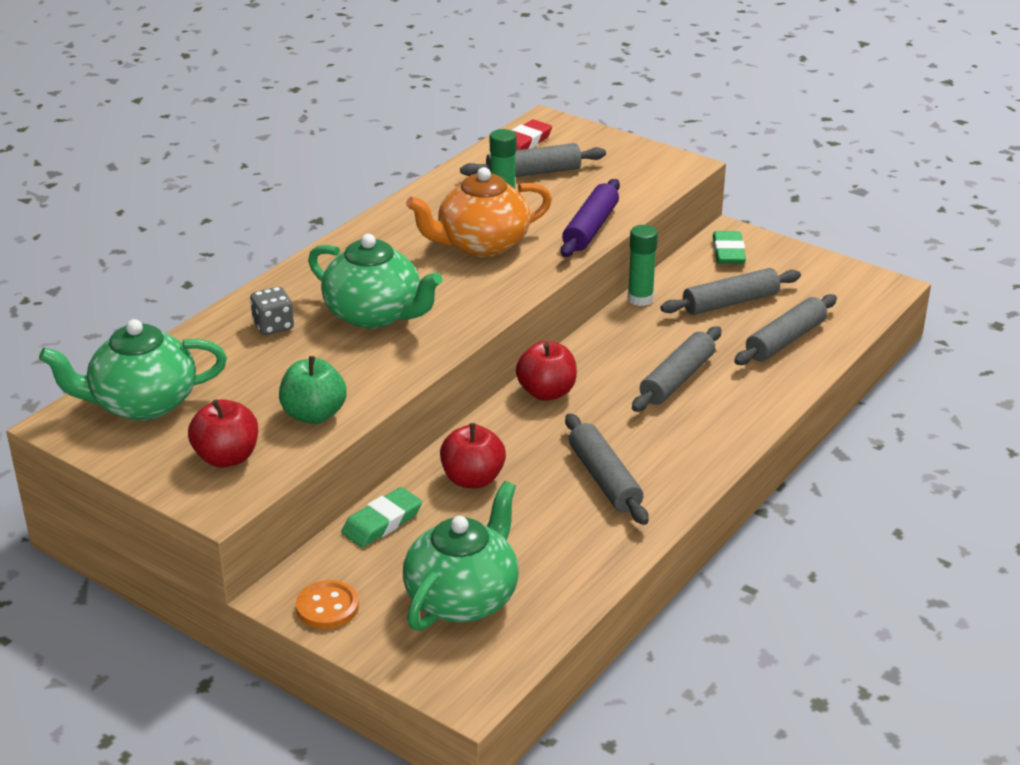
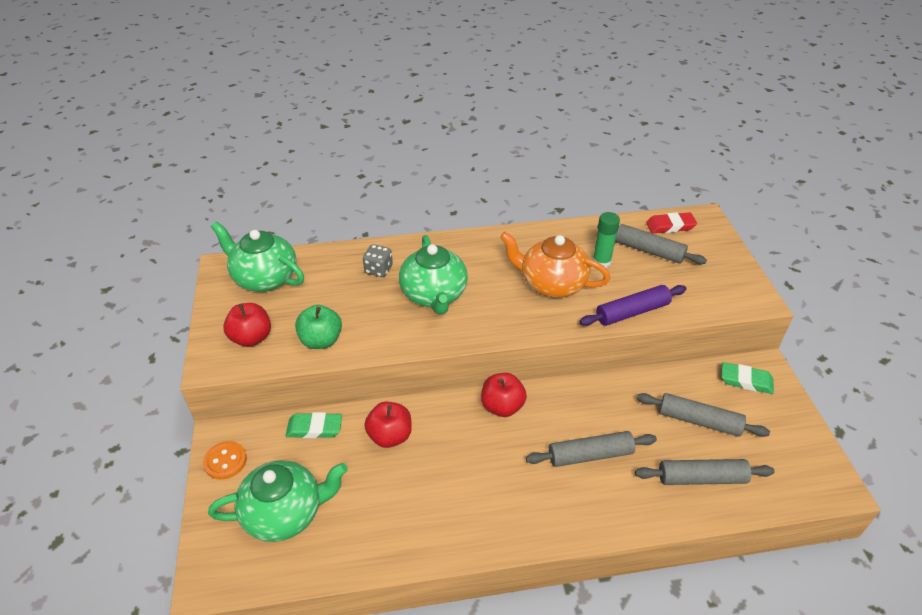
camera: 45 degrees right, 10 degrees up
grey rolling pin [565,413,649,525] -> none
green glue stick [628,225,658,306] -> none
green eraser [713,231,746,264] -> green eraser turned 60 degrees clockwise [722,362,774,394]

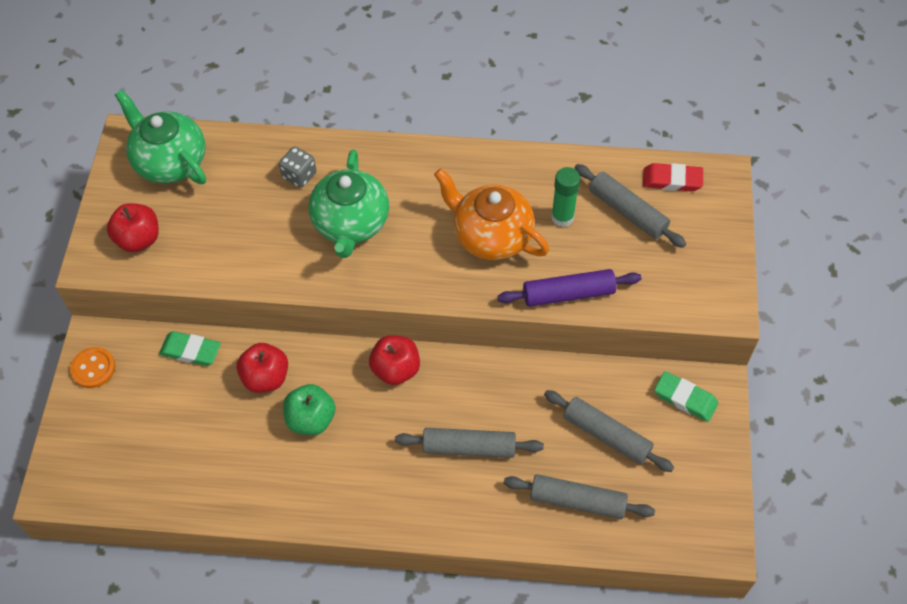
camera: 15 degrees right, 15 degrees up
green teapot [208,460,348,542] -> none
green apple [295,305,342,349] -> green apple moved to [283,384,336,435]

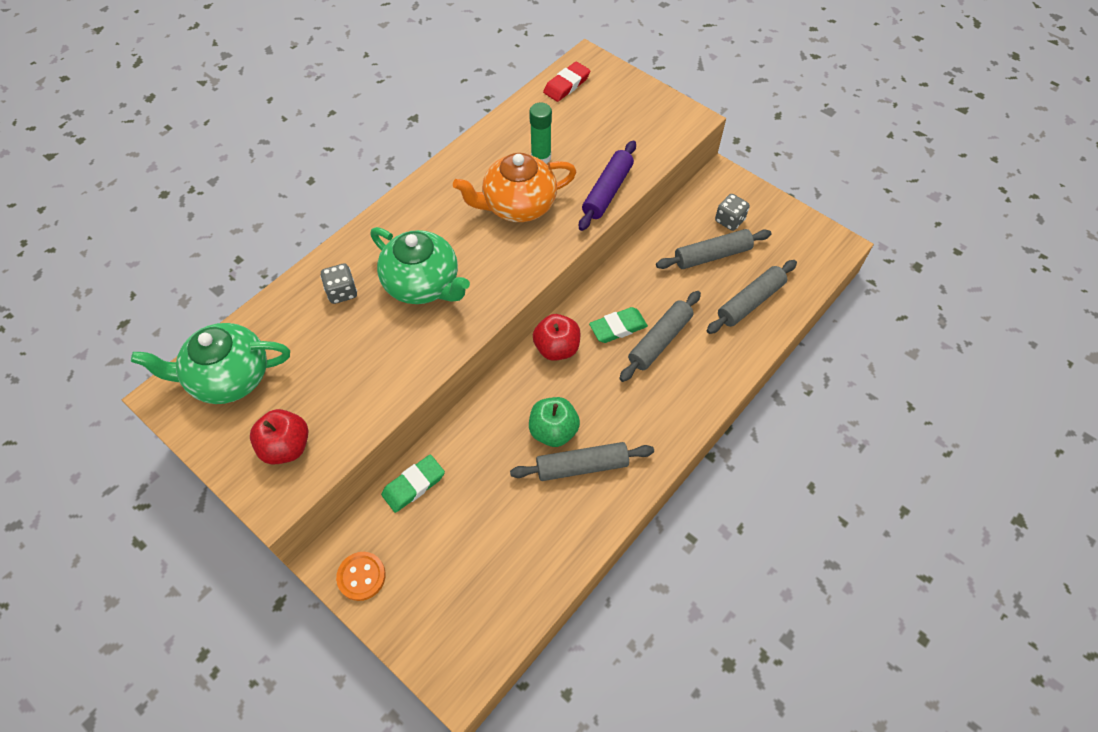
camera: 55 degrees left, 0 degrees up
red apple [236,343,288,393] -> none
grey rolling pin [575,164,686,248] -> grey rolling pin moved to [510,442,654,481]
green eraser [654,371,718,422] -> green eraser moved to [589,307,648,343]
none -> grey dice [715,194,750,231]

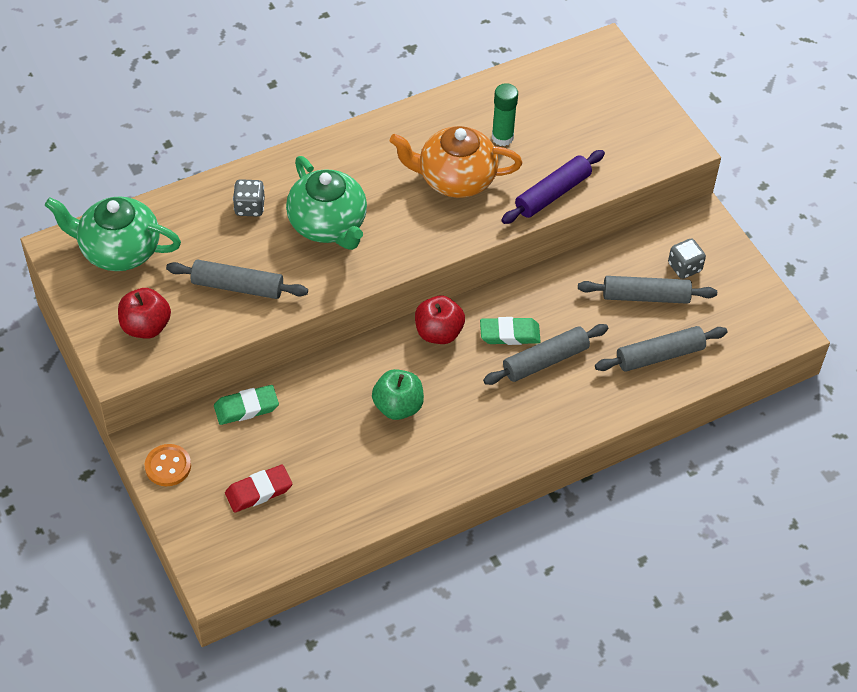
camera: 20 degrees right, 5 degrees down
grey rolling pin [510,442,654,481] -> grey rolling pin moved to [166,260,308,299]
red eraser [543,62,590,102] -> red eraser moved to [225,465,292,513]

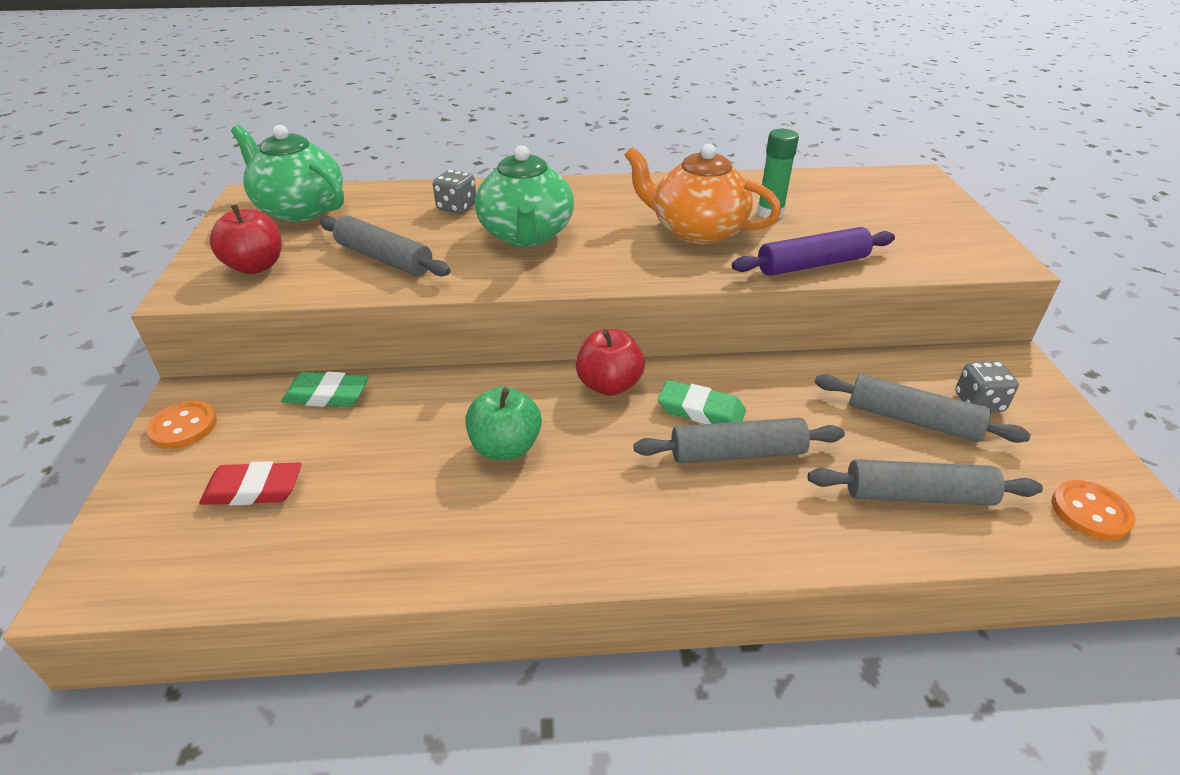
camera: 25 degrees right, 15 degrees down
none -> orange button [1051,480,1135,541]

